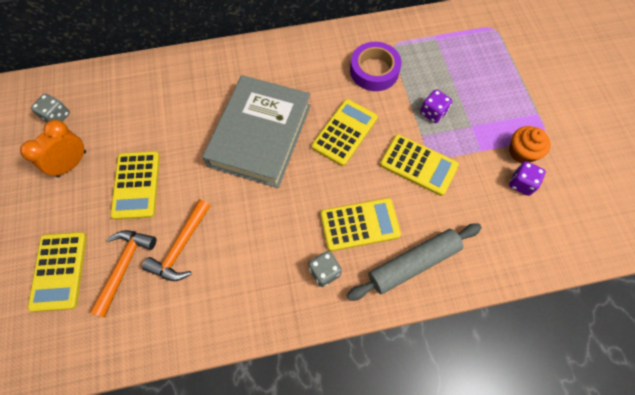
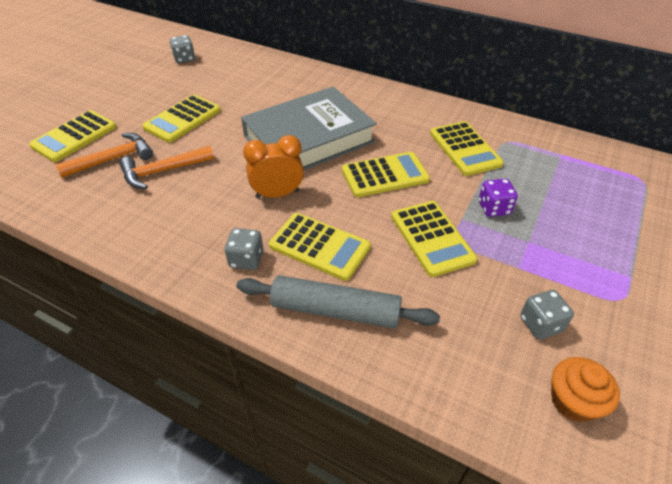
camera: 40 degrees right, 20 degrees down
orange clock [20,120,86,178] -> orange clock moved to [243,135,304,199]
purple tape [350,42,402,91] -> yellow calculator [430,121,504,176]
orange cupcake [509,126,550,163] -> orange cupcake moved to [551,357,620,422]
purple dice [509,161,546,196] -> grey dice [520,290,574,340]

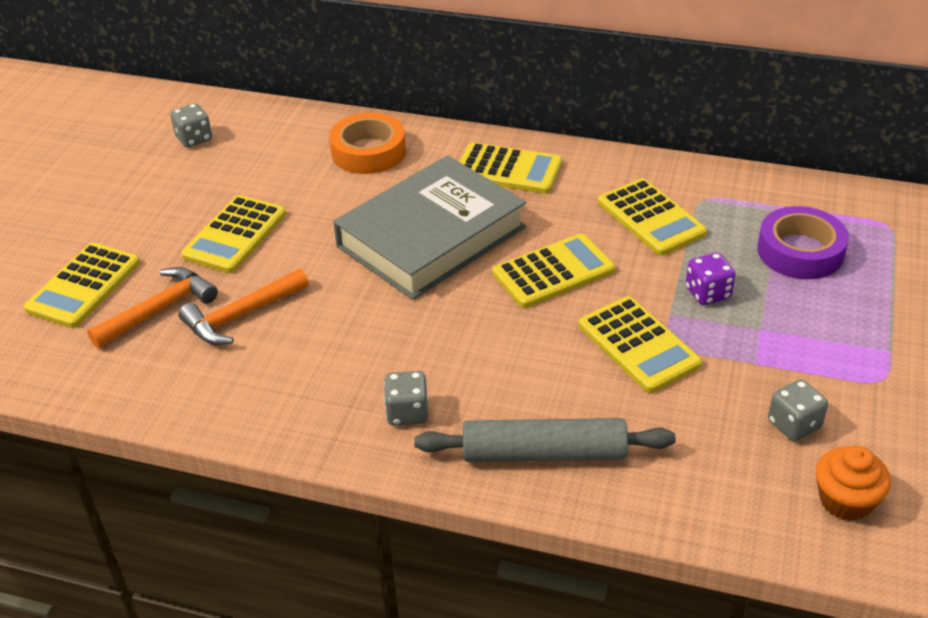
camera: 10 degrees left, 5 degrees down
orange clock [243,135,304,199] -> none
yellow calculator [269,213,371,281] -> yellow calculator moved to [459,142,562,194]
none -> orange tape [329,113,406,174]
none -> purple tape [757,206,849,279]

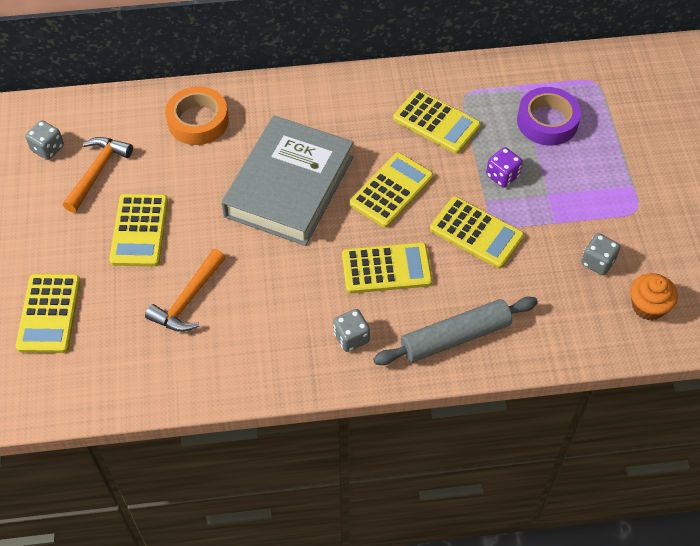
camera: 25 degrees left, 15 degrees up
orange hammer [87,267,218,348] -> orange hammer moved to [63,137,133,213]
yellow calculator [459,142,562,194] -> yellow calculator moved to [342,242,432,294]

